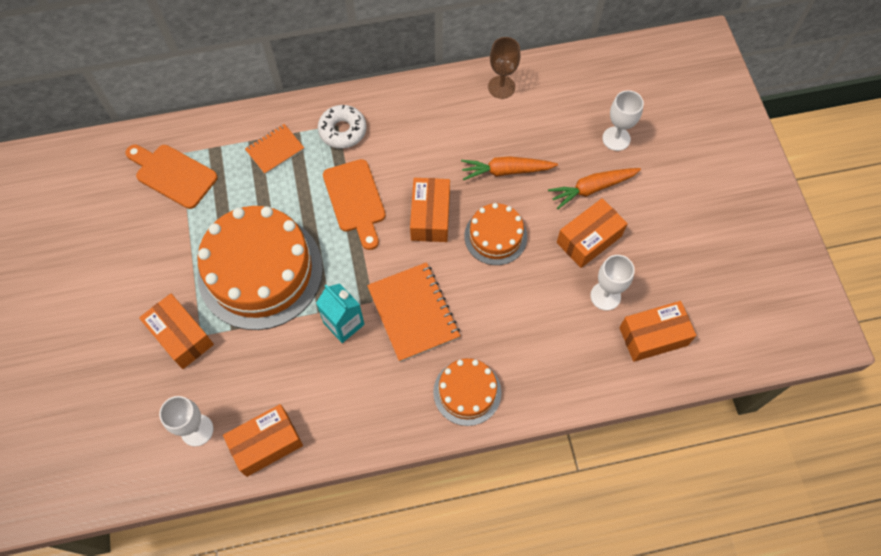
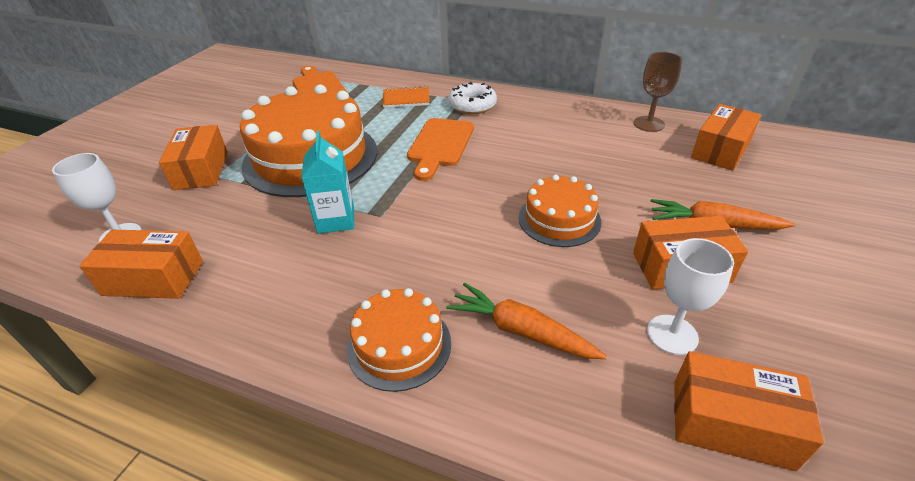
camera: 35 degrees right, 25 degrees down
orange notebook [367,262,460,362] -> none
orange box [410,178,450,242] -> orange box moved to [691,104,761,170]
orange carrot [461,156,558,180] -> orange carrot moved to [446,283,607,359]
white goblet [602,90,644,151] -> none

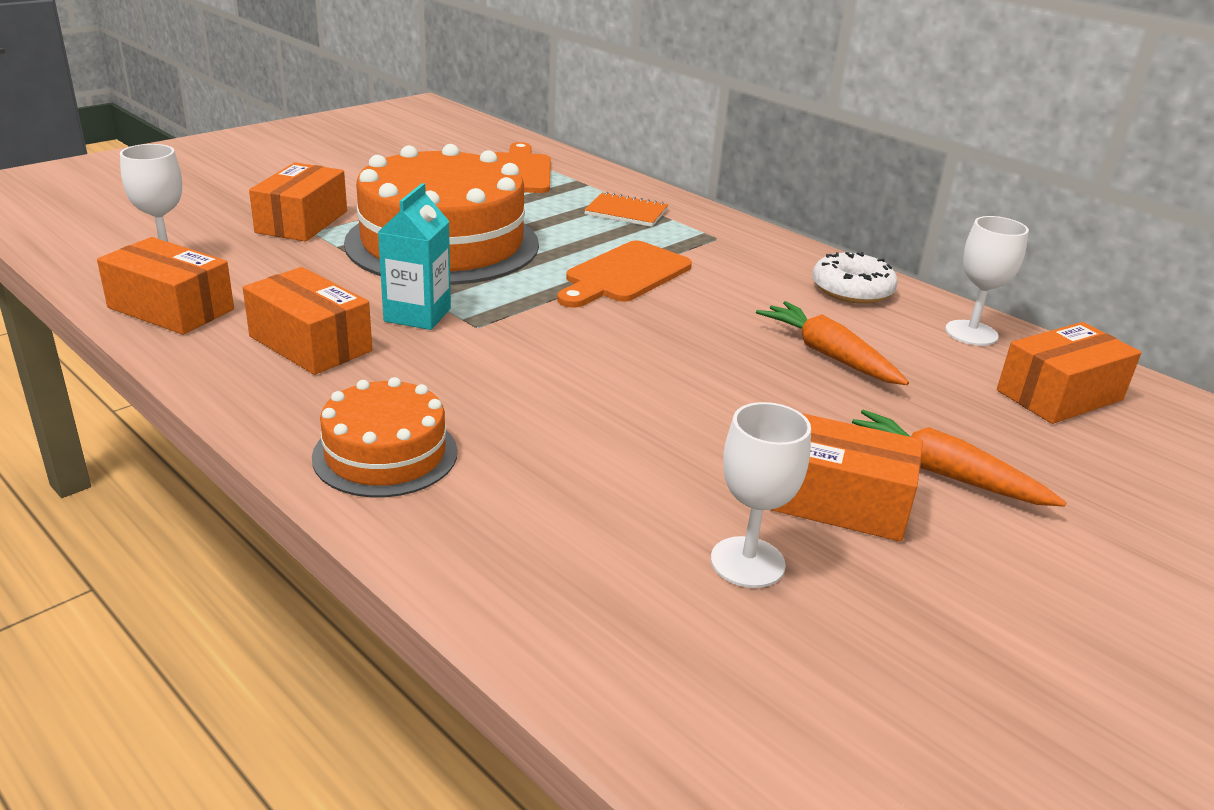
camera: 20 degrees right, 10 degrees down
orange carrot [446,283,607,359] -> orange carrot moved to [756,301,909,385]
white donut [448,82,497,114] -> white donut moved to [812,252,898,304]
orange cake [519,175,601,247] -> none
brown goblet [633,52,682,132] -> white goblet [945,216,1029,346]
orange box [674,351,824,471] -> orange box moved to [243,267,372,375]

